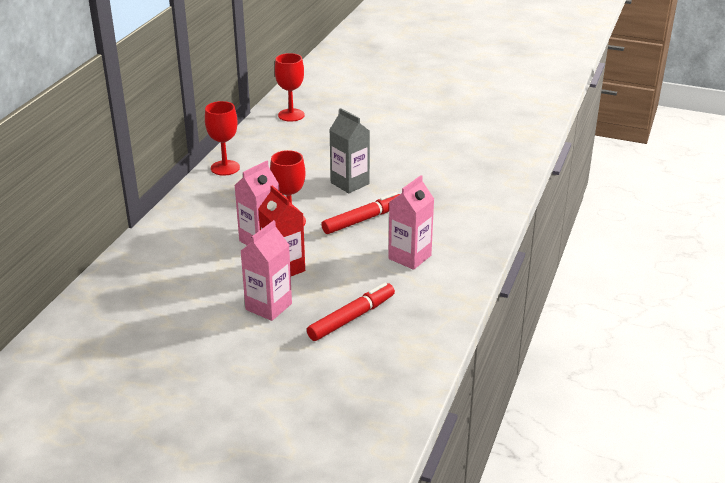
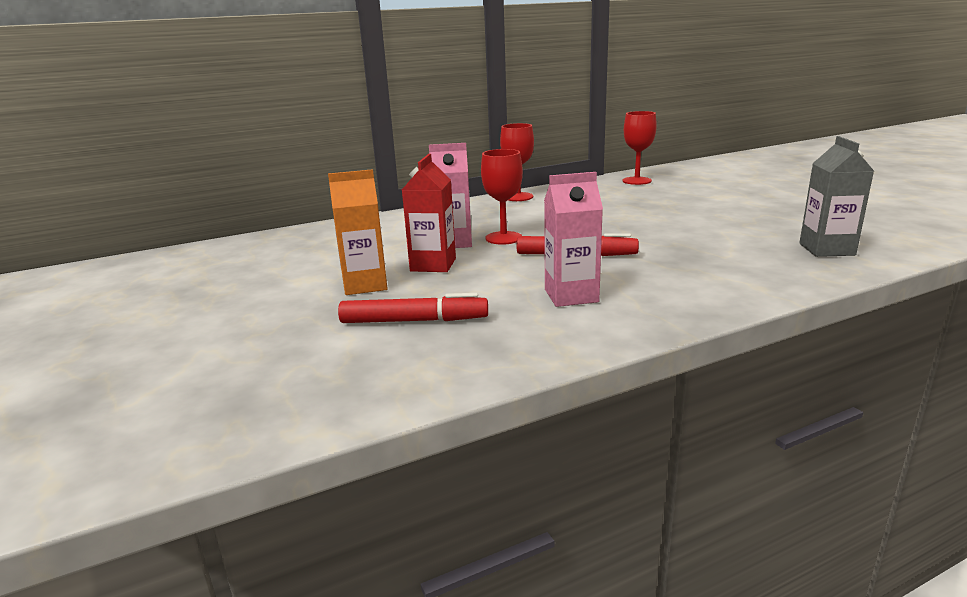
camera: 45 degrees right, 10 degrees down
pink carton [241,220,292,321] -> orange carton [328,169,388,295]
grey carton [329,108,370,193] -> grey carton moved to [799,136,874,257]

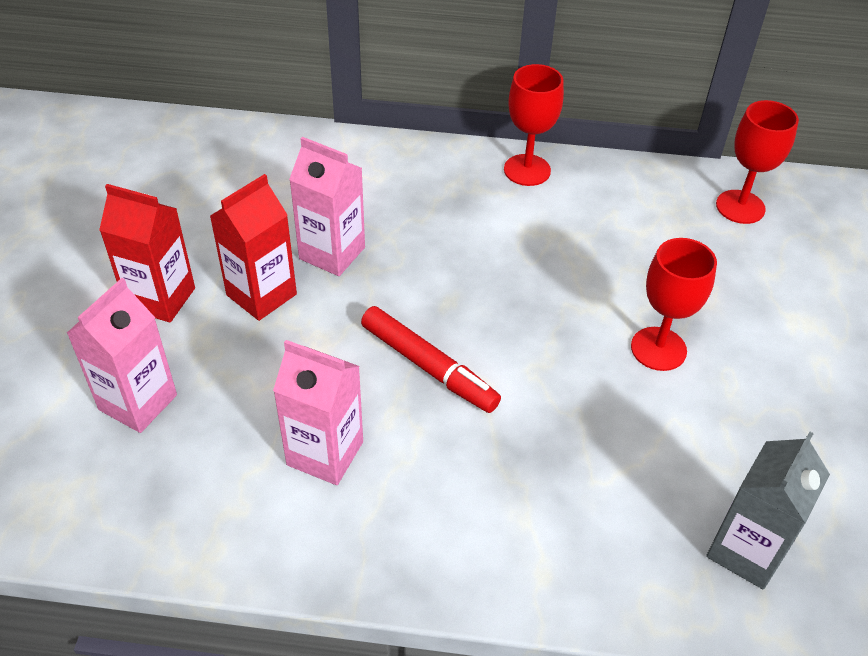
camera: 30 degrees right, 25 degrees up
orange carton [328,169,388,295] -> red carton [99,184,195,323]
red marker [338,293,488,323] -> pink carton [67,278,177,433]
red goblet [481,149,523,245] -> red goblet moved to [631,238,717,371]

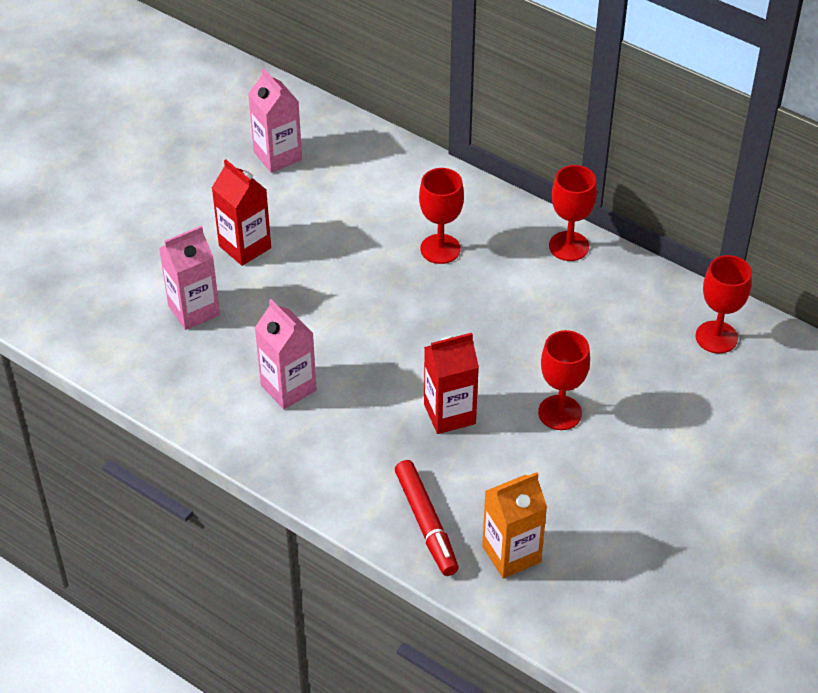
camera: 30 degrees right, 0 degrees up
red carton [210,174,297,321] -> red carton moved to [424,333,479,434]
pink carton [289,137,365,276] -> pink carton moved to [248,68,302,173]
red marker [361,306,501,413] -> red marker moved to [395,460,459,576]
grey carton [706,432,830,589] -> orange carton [482,472,547,578]
none -> red goblet [419,168,464,264]

